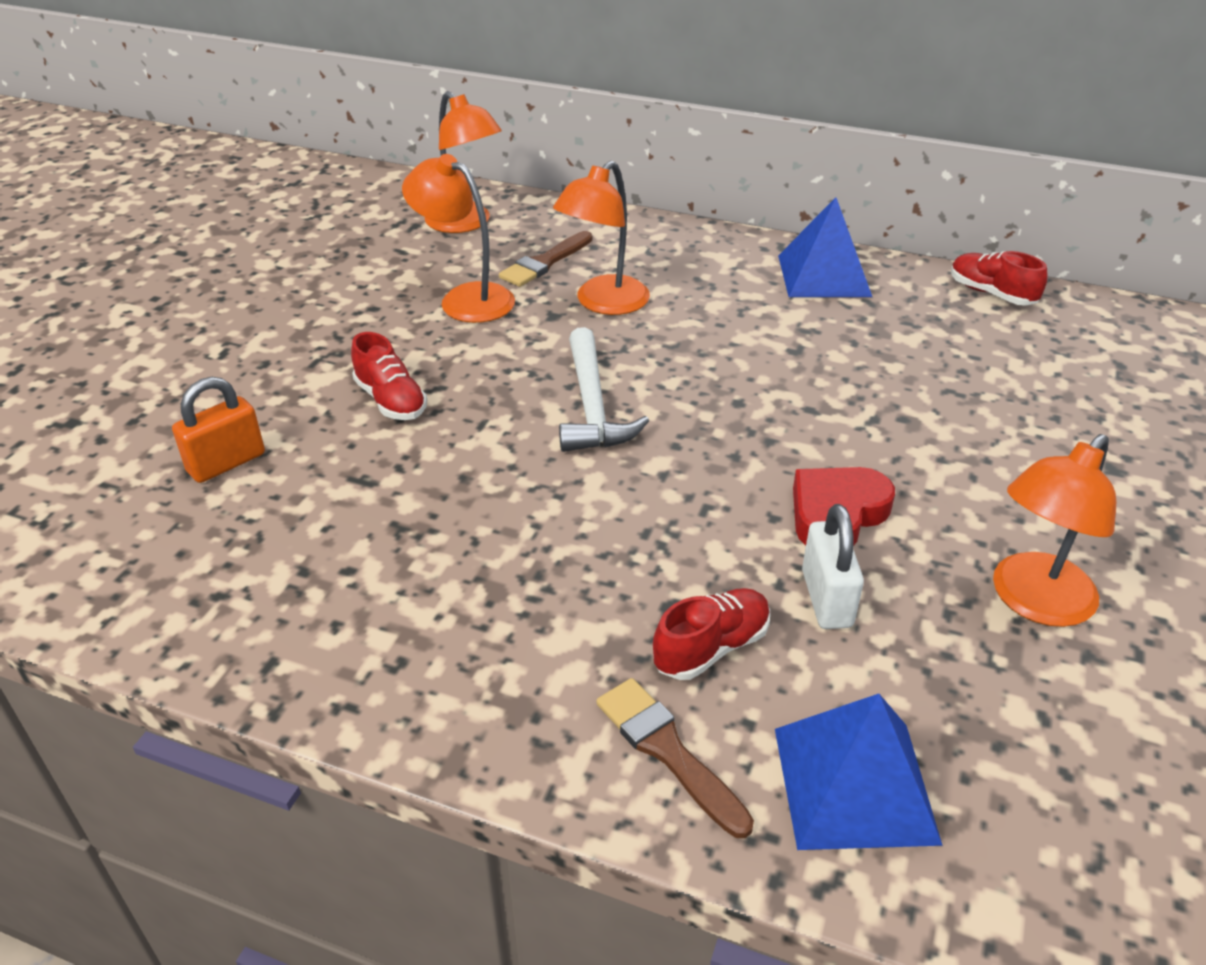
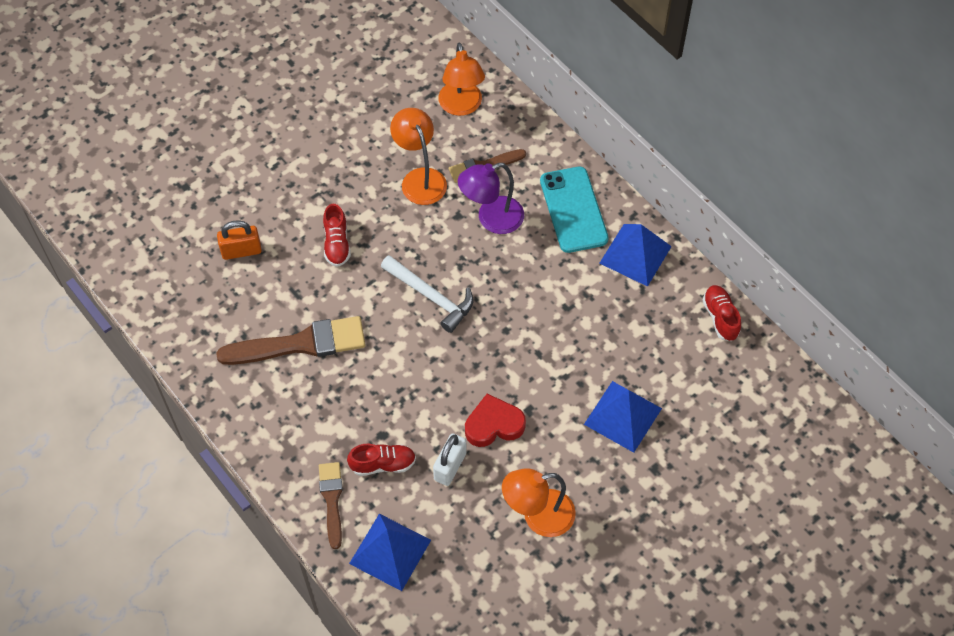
camera: 30 degrees right, 20 degrees up
orange lamp [553,161,650,315] -> purple lamp [458,163,524,234]
white hammer [559,327,649,452] -> white hammer turned 75 degrees counterclockwise [381,255,473,333]
none -> brown brush [216,316,365,365]
none -> turquoise phone [540,166,609,253]
none -> blue pyramid [584,381,662,453]

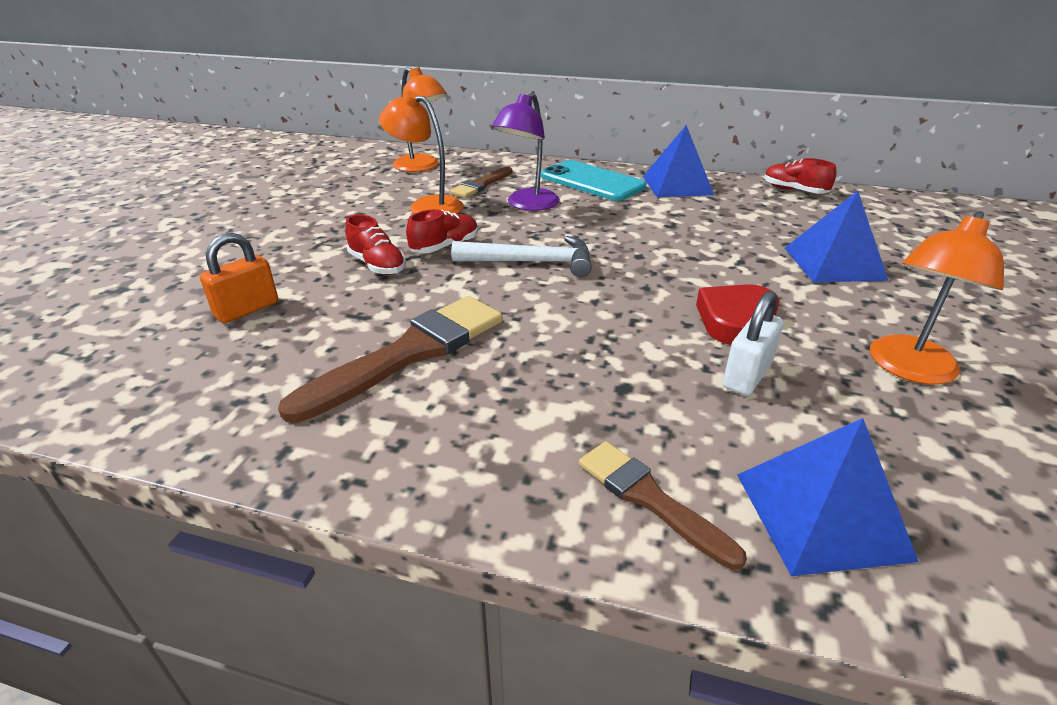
camera: 35 degrees left, 25 degrees down
red shoe [347,444,416,476] -> red shoe moved to [406,209,478,254]
white padlock [433,433,467,486] -> white padlock turned 45 degrees clockwise [723,290,784,396]

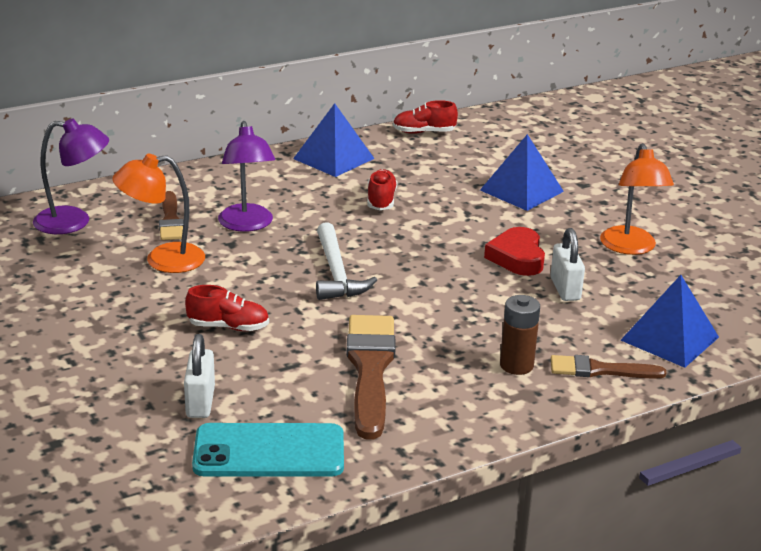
camera: 45 degrees left, 5 degrees down
orange padlock [200,233,278,323] -> white padlock [184,334,215,418]
orange lamp [393,67,447,172] -> purple lamp [33,118,109,234]
red shoe [406,209,478,254] -> red shoe moved to [367,169,397,210]
white hammer [451,236,591,277] -> white hammer turned 120 degrees clockwise [316,222,377,300]
turquoise phone [541,160,646,201] -> turquoise phone moved to [192,423,344,477]
none -> brown battery [500,295,540,375]

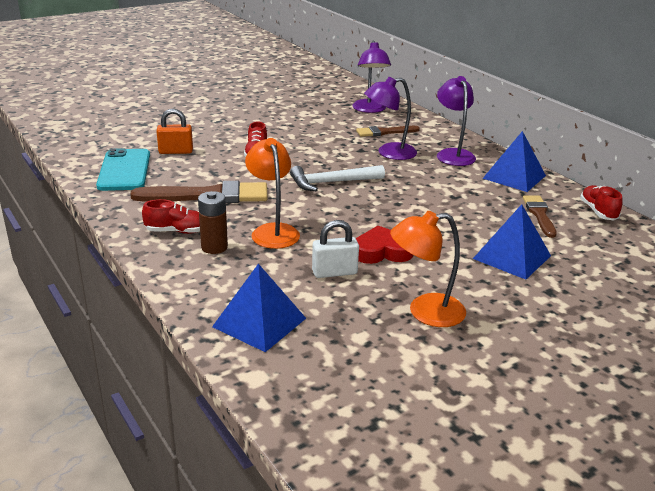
camera: 85 degrees right, 0 degrees up
orange lamp [112,153,205,273] -> orange lamp moved to [245,138,300,249]
white padlock [184,334,215,418] -> orange padlock [156,109,193,154]
red shoe [367,169,397,210] -> red shoe moved to [142,199,200,234]
brown brush [551,355,667,379] -> brown brush moved to [523,195,557,238]
none -> purple lamp [437,76,476,166]

